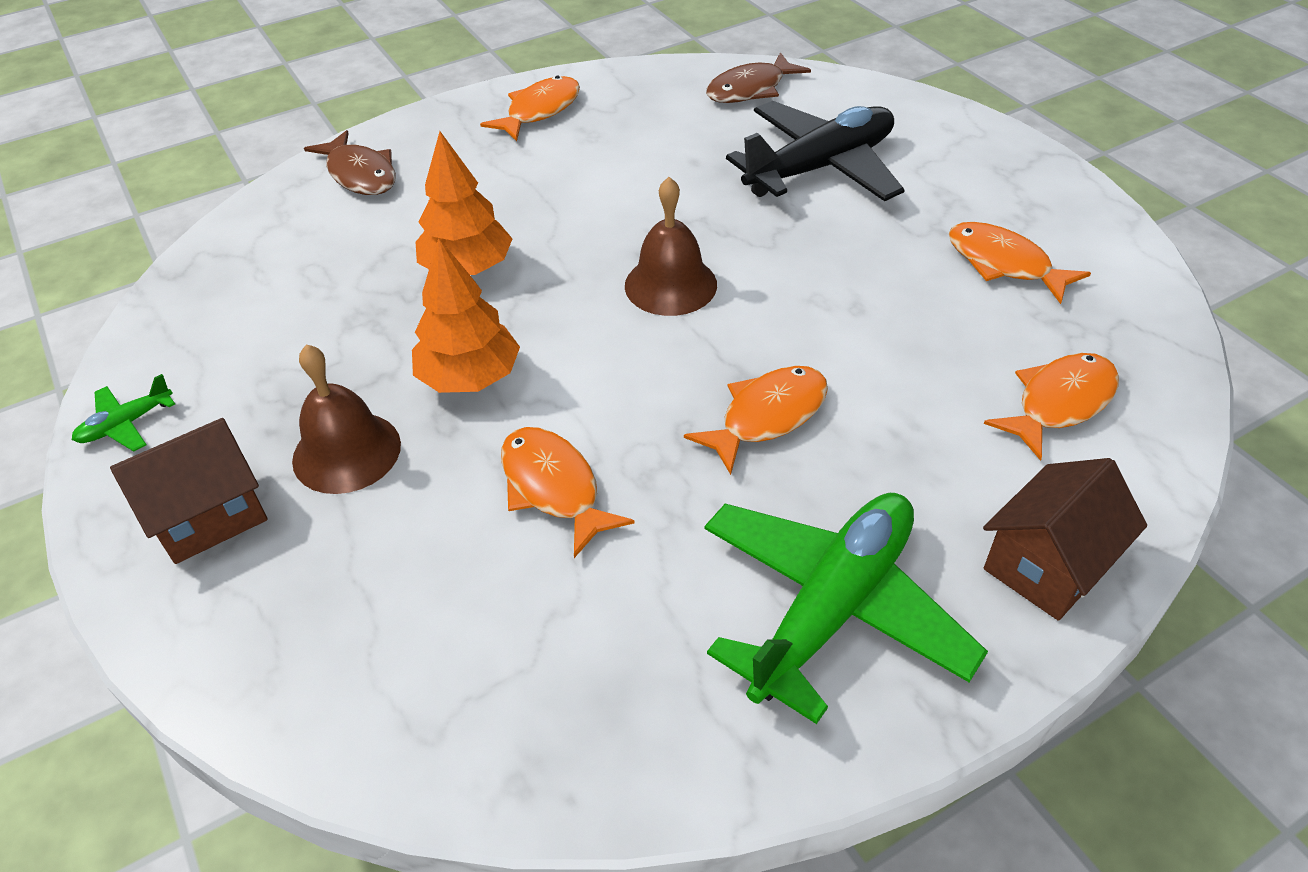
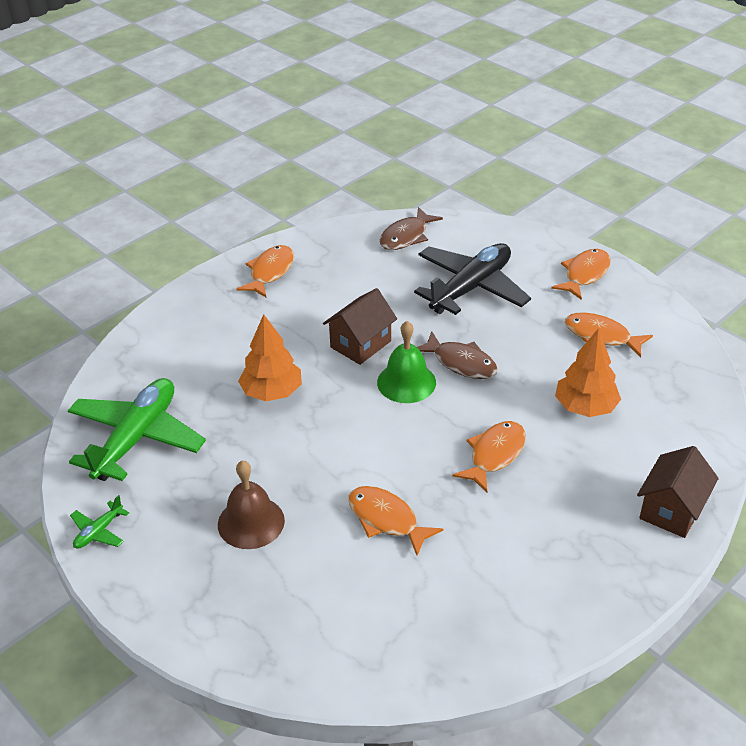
camera: 15 degrees left, 5 degrees down
brown house [110,418,268,564] -> brown house moved to [323,288,397,365]
brown fish [304,130,396,195] -> brown fish moved to [417,332,498,379]
orange tree [412,238,520,393] -> orange tree moved to [555,328,621,417]
brown bell [625,177,717,316] -> green bell [377,321,436,403]
green plane [704,493,988,724] -> green plane moved to [68,378,206,481]
orange fish [984,353,1119,461] -> orange fish moved to [551,249,611,300]

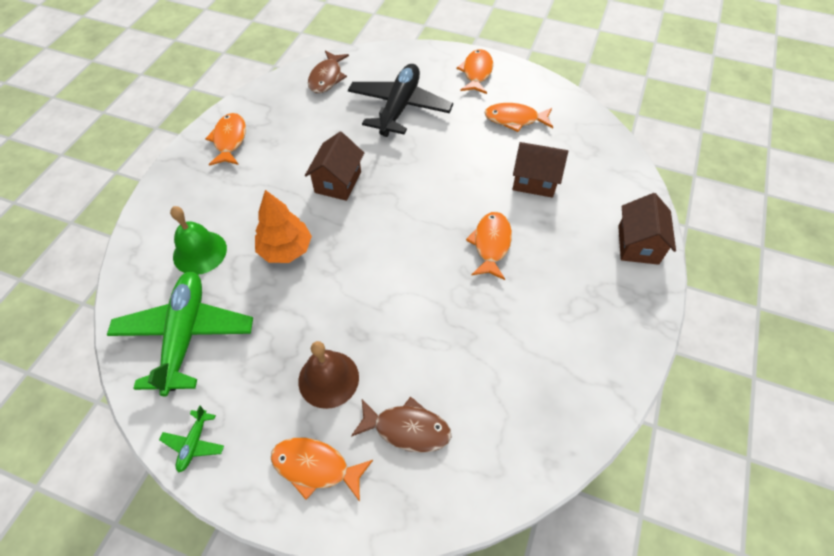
camera: 25 degrees left, 15 degrees up
orange fish [349,486,443,556] -> orange fish moved to [271,438,373,502]
green bell [377,321,436,403] -> green bell moved to [170,206,227,275]
brown fish [417,332,498,379] -> brown fish moved to [351,397,451,453]
orange tree [555,328,621,417] -> brown house [512,142,568,198]

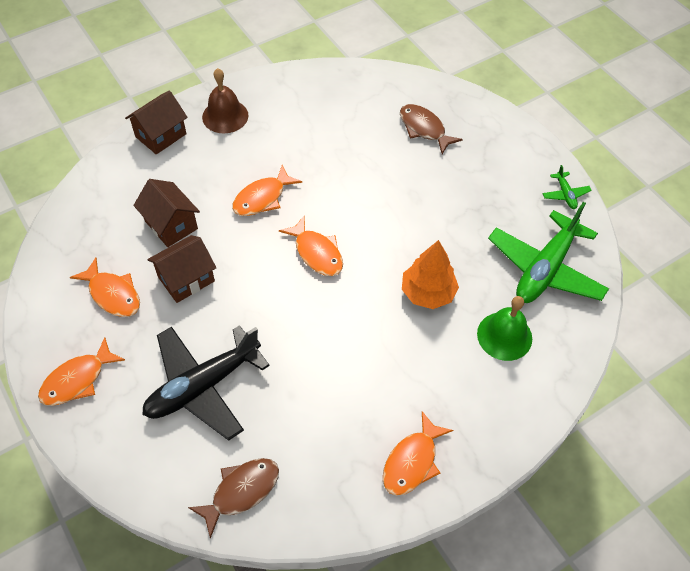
camera: 145 degrees left, 0 degrees up
green plane [159,405,224,473] -> green plane turned 120 degrees clockwise [542,165,592,209]
orange fish [271,438,373,502] -> orange fish moved to [279,216,343,276]
brown bell [298,341,359,409] -> brown bell moved to [202,68,248,133]
brown house [305,132,364,201] -> brown house moved to [148,235,216,303]

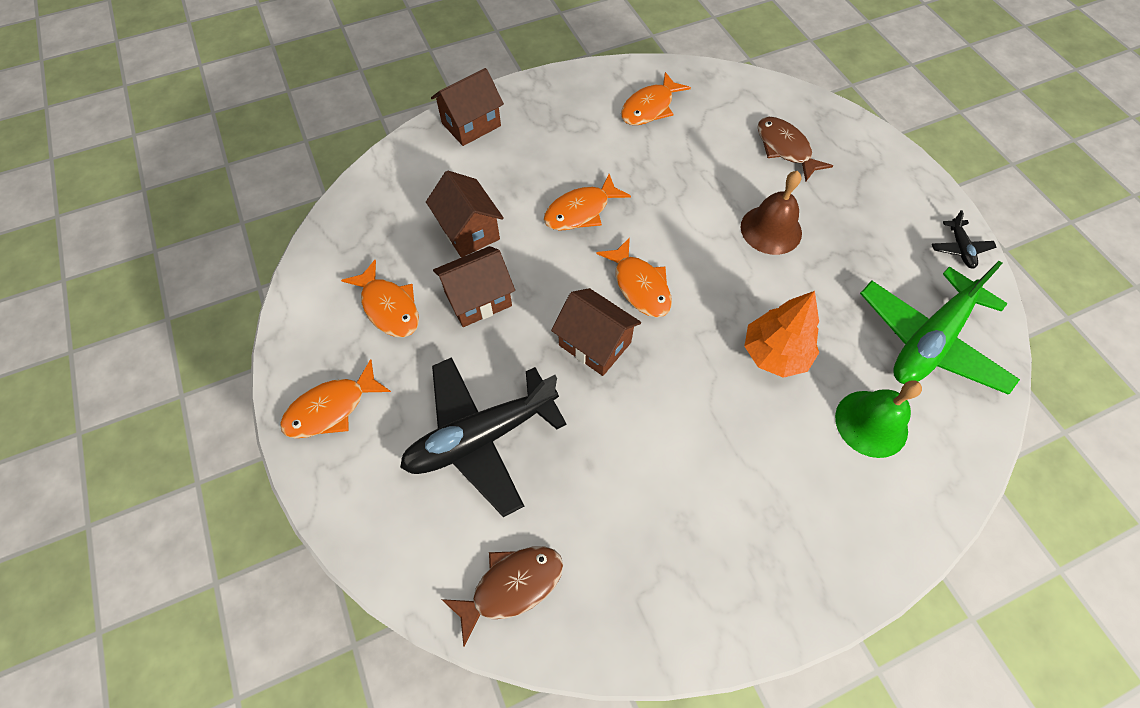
camera: 10 degrees right, 5 degrees up
brown bell [202,68,248,133] -> brown bell moved to [741,171,802,255]
orange fish [383,411,453,496] -> orange fish moved to [621,72,691,125]
green plane [542,165,592,209] -> black plane [932,210,996,269]
none -> brown house [551,288,641,376]

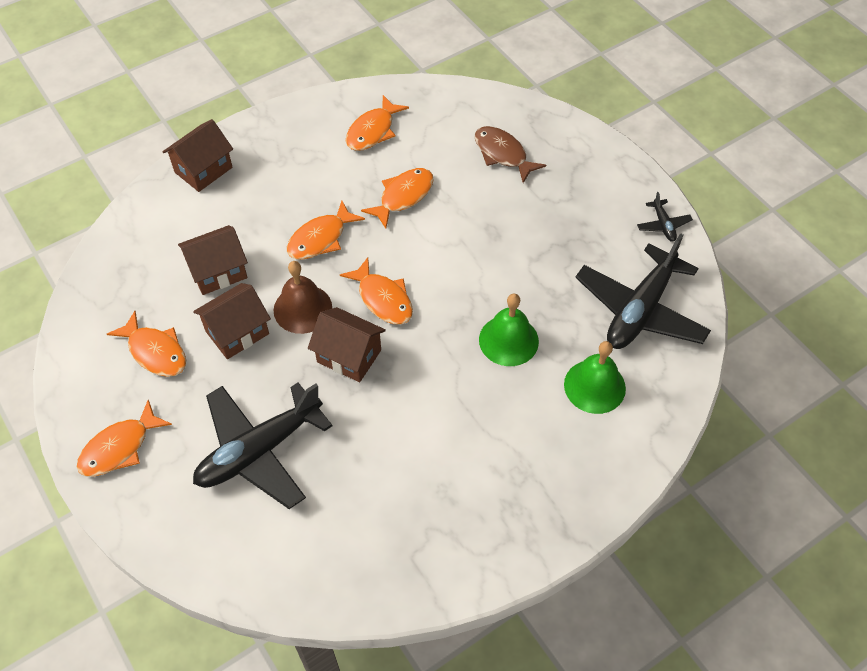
camera: 10 degrees left, 5 degrees down
brown house [426,171,504,258] -> brown house turned 75 degrees counterclockwise [178,225,248,295]
brown fish [441,546,563,647] -> none
brown bell [741,171,802,255] -> brown bell moved to [274,261,332,334]
orange tree [744,291,819,378] -> green bell [479,294,539,366]
green plane [860,261,1020,395] -> black plane [575,233,711,349]
none -> orange fish [361,168,434,228]

